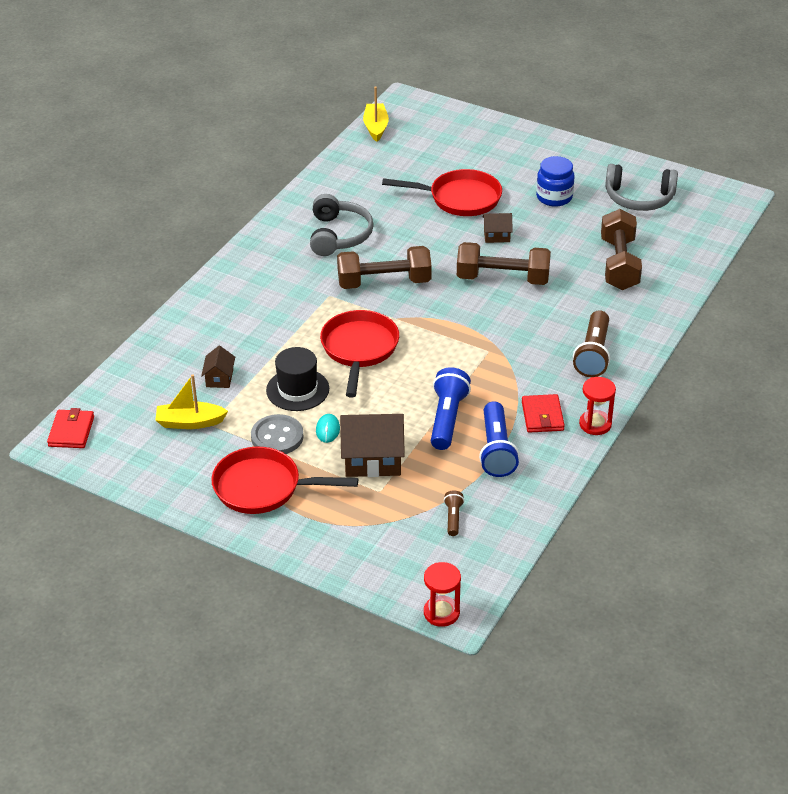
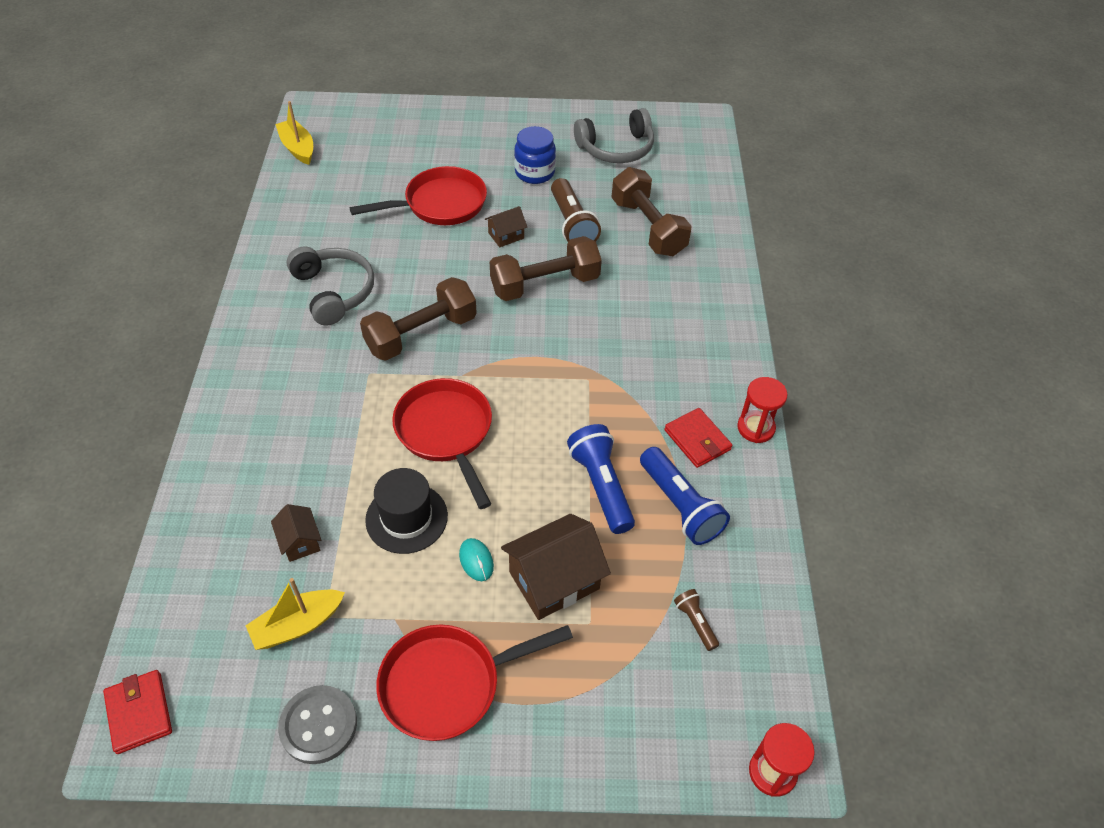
camera: 30 degrees left, 10 degrees up
grey button [251,414,304,454] -> grey button moved to [278,685,357,764]
brown flashlight [573,310,610,377] -> brown flashlight moved to [551,178,601,242]

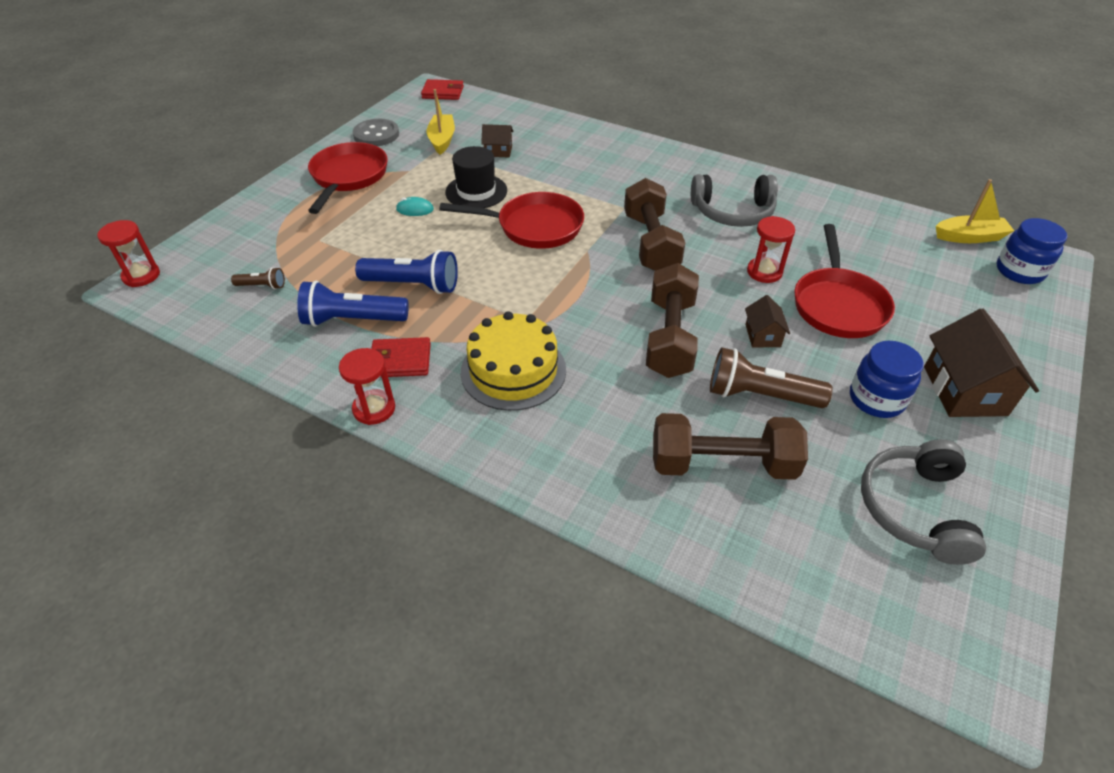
camera: 120 degrees right, 5 degrees down
brown house [501,514,611,620] -> brown house moved to [924,309,1039,417]
none -> yellow cake [461,311,566,411]
none -> red hourglass [747,216,795,283]
none -> blue jar [996,218,1068,284]

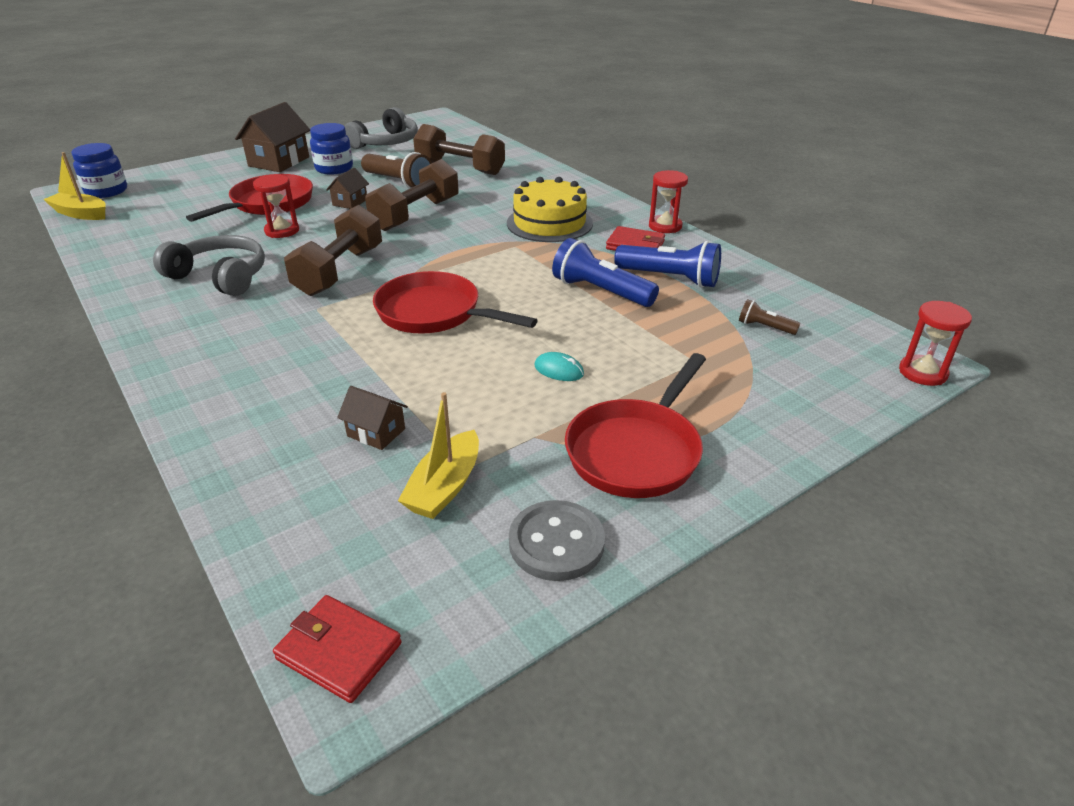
camera: 155 degrees left, 10 degrees down
black hat [445,146,507,208] -> none

